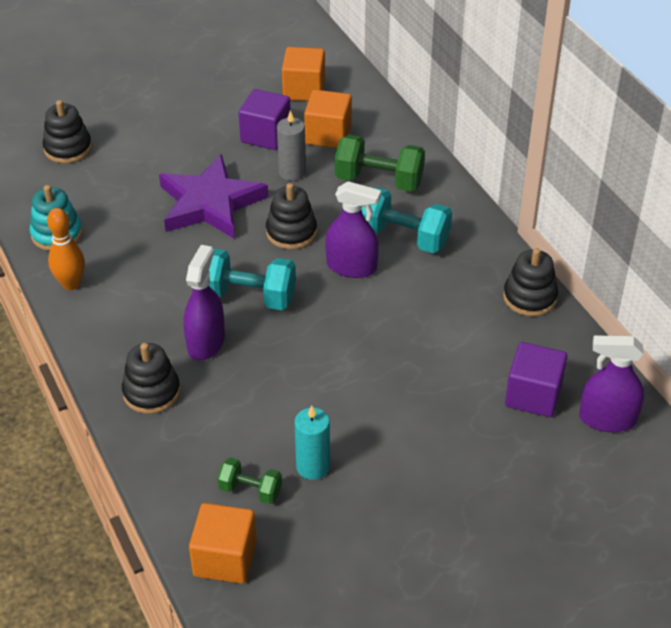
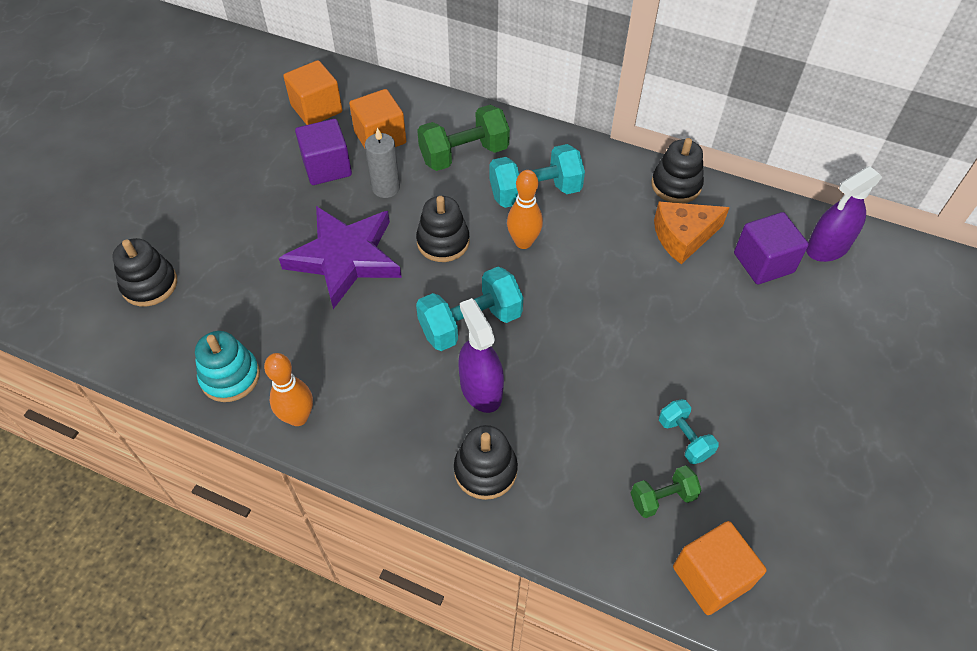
camera: 40 degrees left, 10 degrees up
turquoise candle [295,405,330,480] -> turquoise dumbbell [659,399,719,464]
purple spray bottle [325,181,381,278] -> orange bowling pin [507,170,543,249]
none -> orange cheese [654,202,730,264]

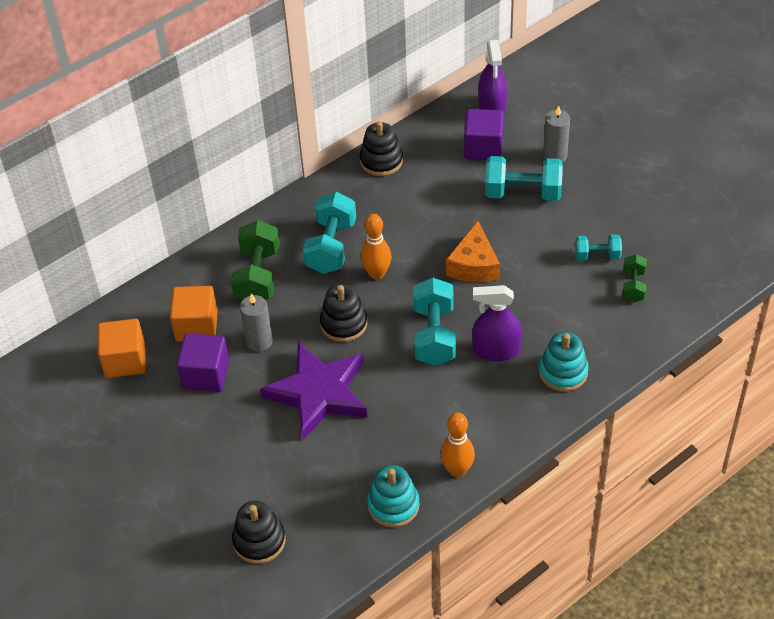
camera: 60 degrees left, 5 degrees down
black stacking toy [454,425,518,500] -> turquoise stacking toy [539,332,589,392]
orange cheese [654,202,730,264] -> orange cheese moved to [446,221,500,282]
orange cube [673,521,767,615] -> none
none -> turquoise dumbbell [485,156,563,201]
none -> grey candle [543,106,570,162]

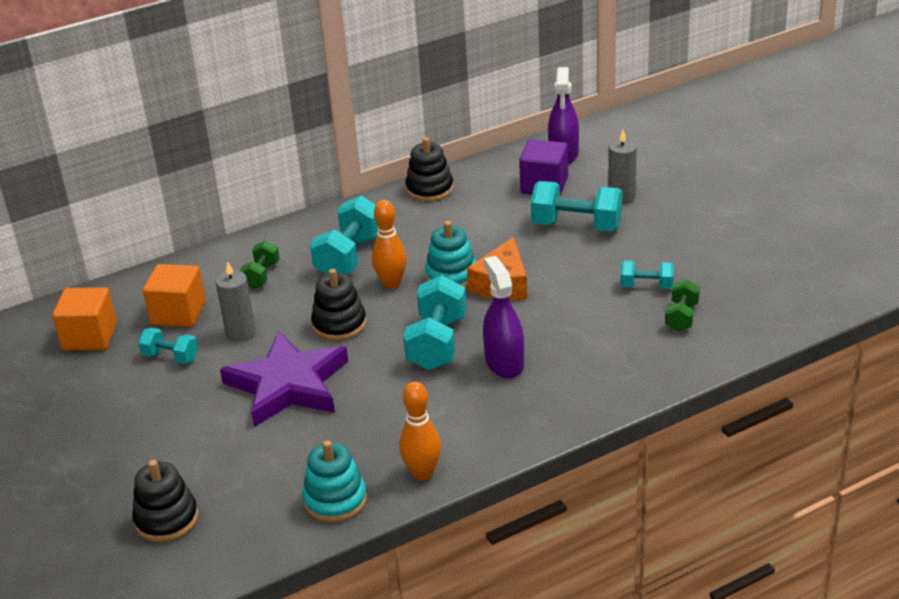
camera: 10 degrees right, 15 degrees down
purple cube [176,333,229,392] -> turquoise dumbbell [138,328,198,364]
green dumbbell [231,220,280,300] -> green dumbbell [240,240,280,289], size x0.57
purple spray bottle [472,285,522,362] -> purple spray bottle turned 60 degrees clockwise [483,256,524,378]
turquoise stacking toy [539,332,589,392] -> turquoise stacking toy moved to [425,221,476,287]

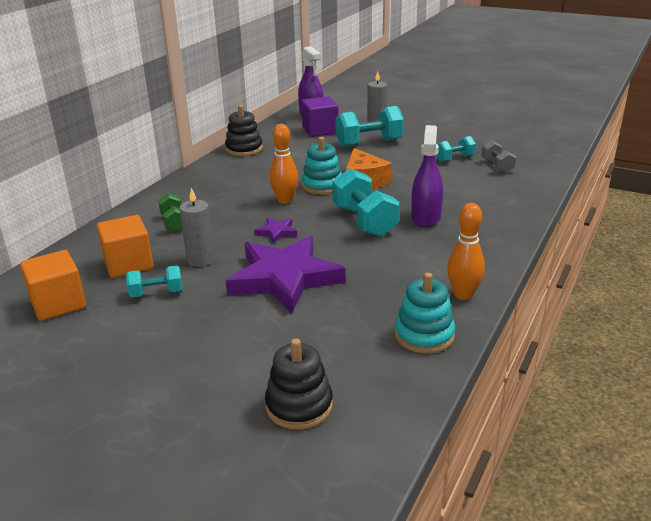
camera: 35 degrees left, 5 degrees down
turquoise dumbbell [310,196,378,275] -> none
black stacking toy [311,269,366,341] -> purple star [254,218,297,244]
purple spray bottle [483,256,524,378] -> purple spray bottle turned 60 degrees clockwise [411,125,443,228]
green dumbbell [665,279,700,331] -> grey dumbbell [481,140,516,173]

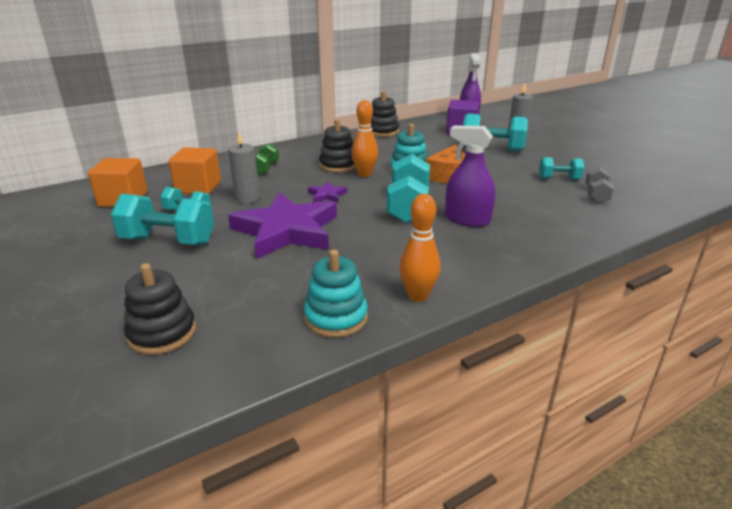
camera: 30 degrees right, 0 degrees up
purple spray bottle [411,125,443,228] -> purple spray bottle turned 105 degrees counterclockwise [445,125,495,227]
none -> turquoise dumbbell [111,194,214,245]
none -> black stacking toy [319,119,356,172]

